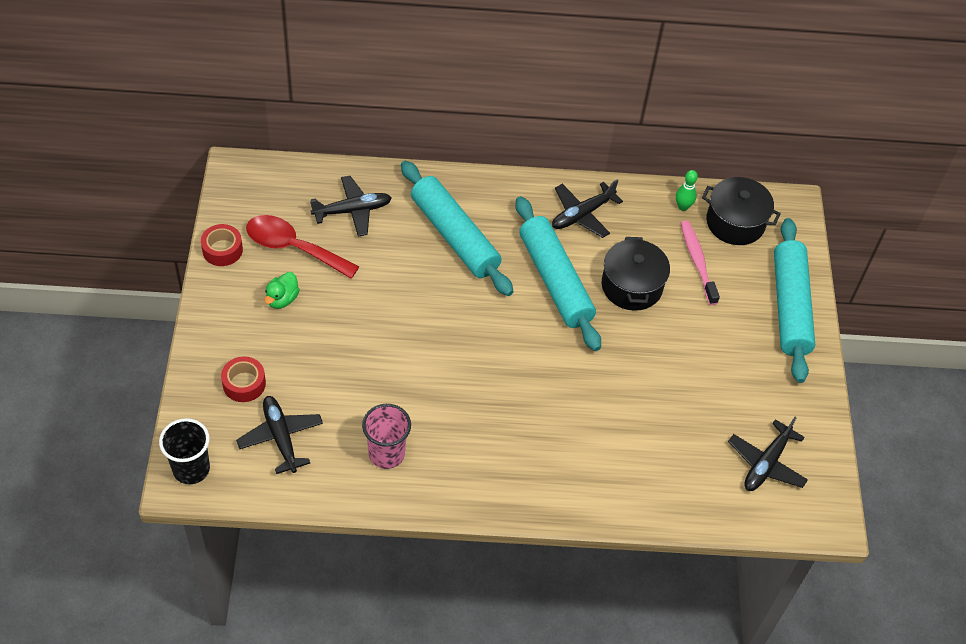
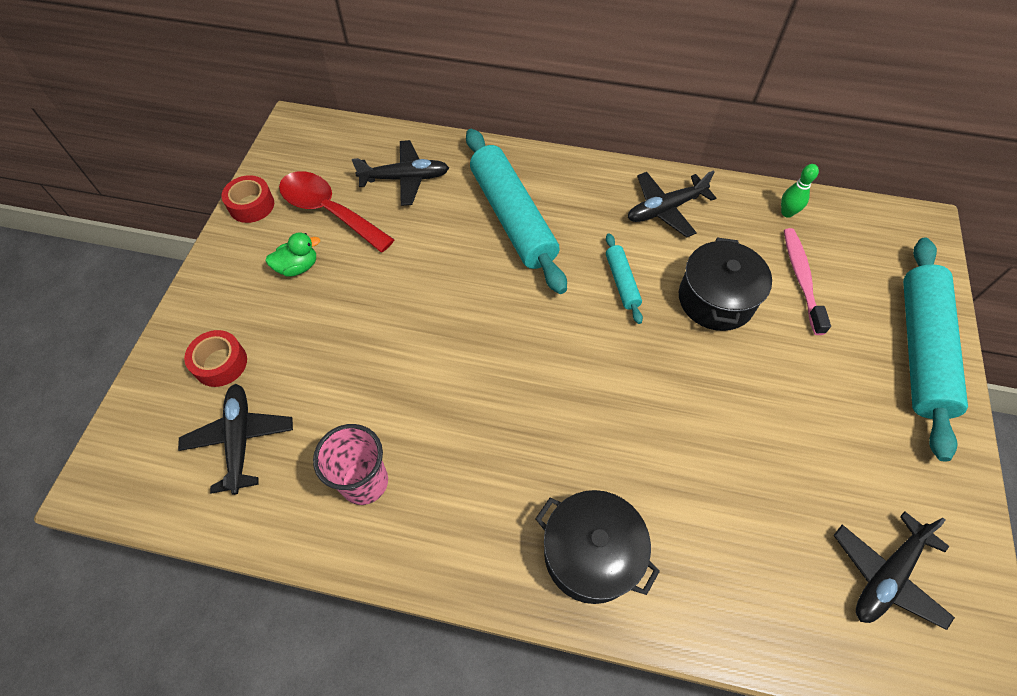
camera: 15 degrees right, 5 degrees up
black cup [159,418,210,484] -> none
green duck [265,272,300,309] -> green duck turned 150 degrees counterclockwise [265,232,320,277]
turquoise rolling pin [515,196,601,351] -> turquoise rolling pin [606,233,643,324], size x0.46
black pot [702,177,781,245] -> black pot moved to [536,490,660,604]

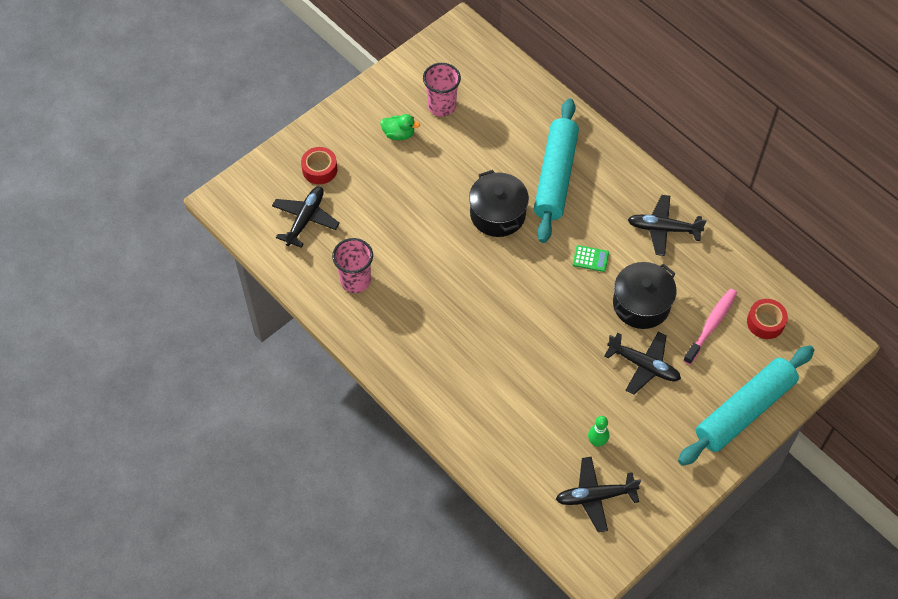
camera: 35 degrees right, 0 degrees up
red tape [222,175,274,223] -> red tape moved to [747,299,788,339]
red spoon [279,171,395,252] -> pink cup [423,63,461,117]
black plane [352,140,449,206] -> black plane moved to [604,331,681,395]
black pot [536,490,660,604] -> black pot moved to [469,170,529,237]
turquoise rolling pin [606,233,643,324] -> green calculator [573,245,609,272]
green bowling pin [781,164,819,218] -> green bowling pin moved to [588,416,609,447]

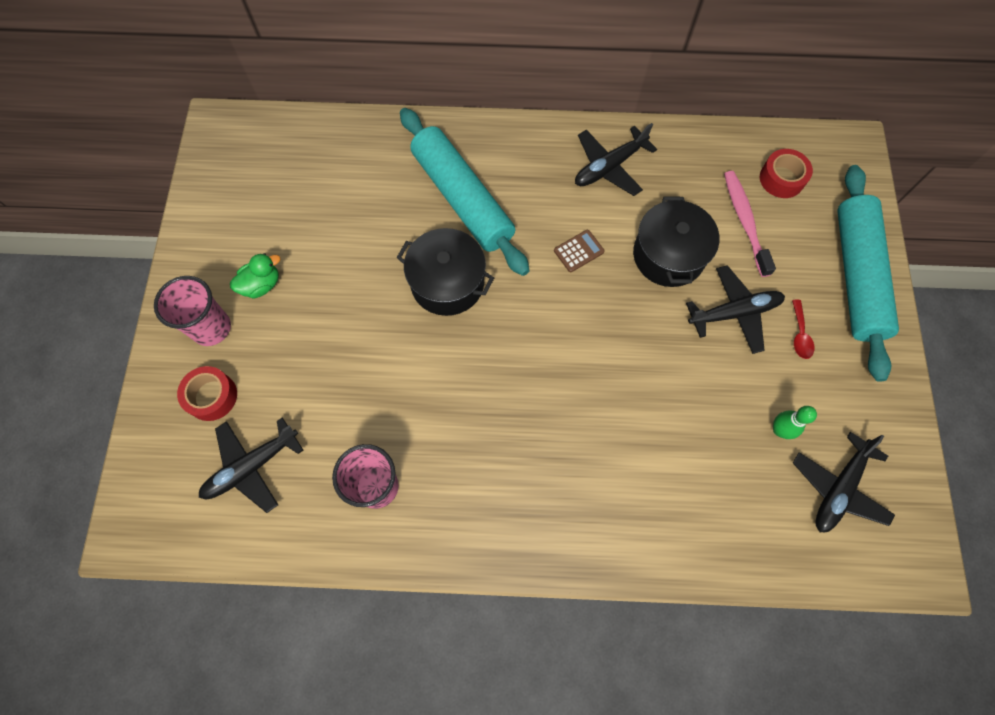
camera: 45 degrees left, 10 degrees up
black plane [272,186,340,248] -> black plane turned 105 degrees counterclockwise [199,418,303,513]
pink cup [423,63,461,117] -> pink cup moved to [154,276,231,346]
green calculator [573,245,609,272] -> brown calculator [554,230,605,272]
none -> red spoon [792,300,814,359]

